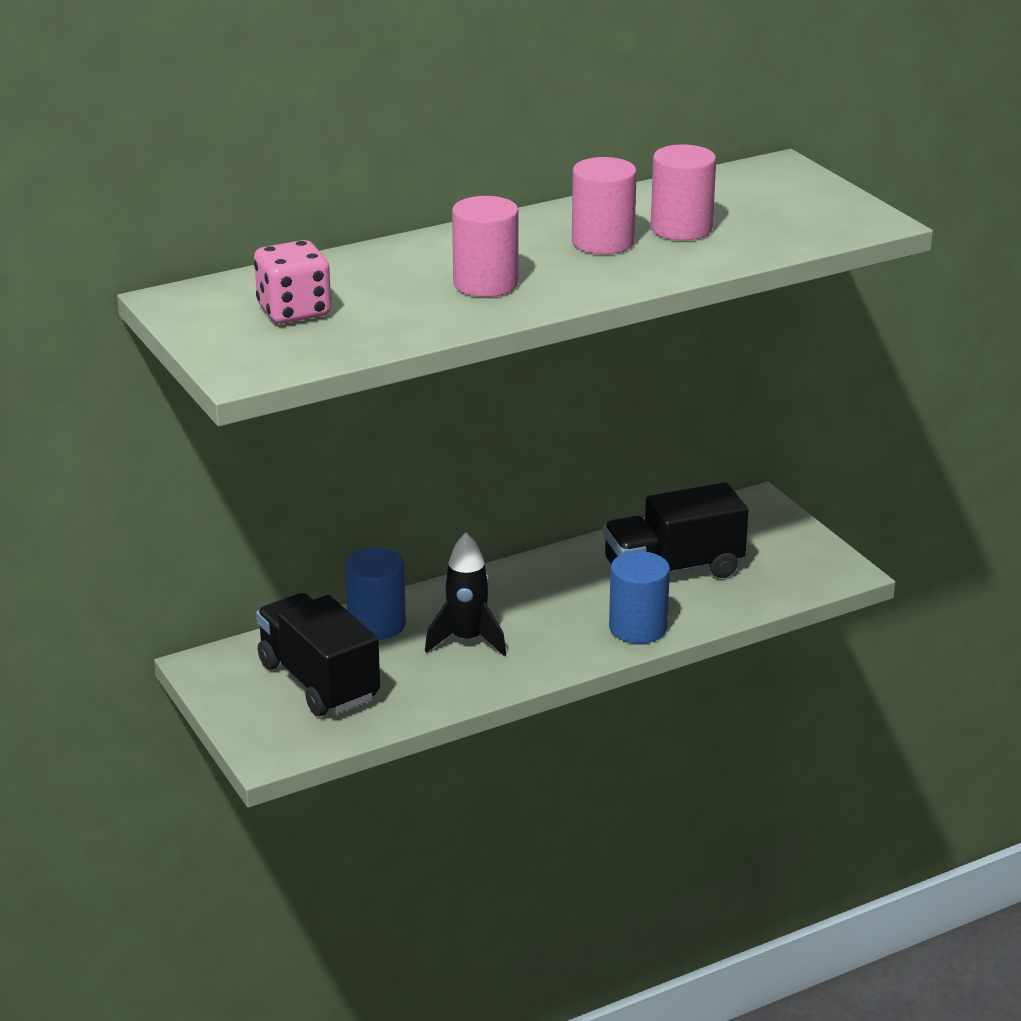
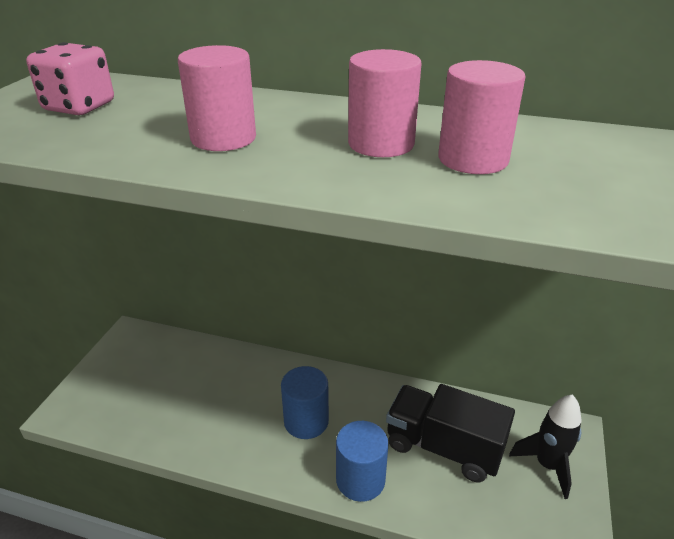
camera: 45 degrees right, 5 degrees up
black truck [256,593,380,716] -> none
blue cylinder [345,548,406,640] -> blue cylinder moved to [281,366,329,439]
black rocket [425,532,506,656] -> black rocket moved to [509,394,582,499]

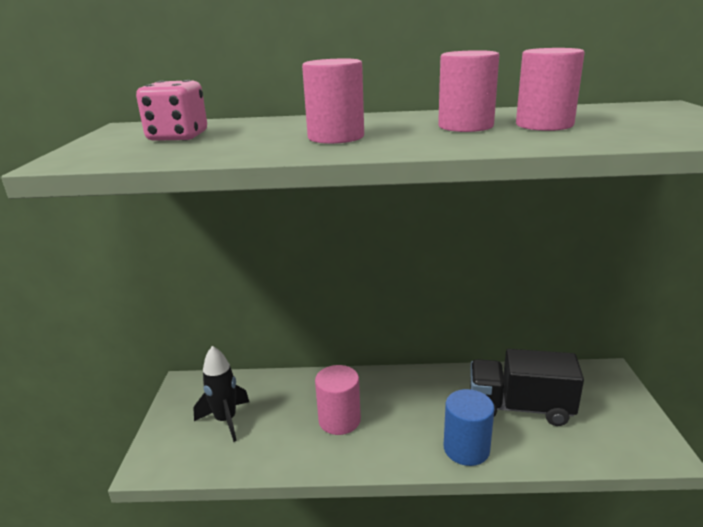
camera: 15 degrees left, 10 degrees down
blue cylinder [281,366,329,439] -> none
black rocket [509,394,582,499] -> black rocket moved to [193,346,249,442]
none -> pink cylinder [315,365,361,435]

